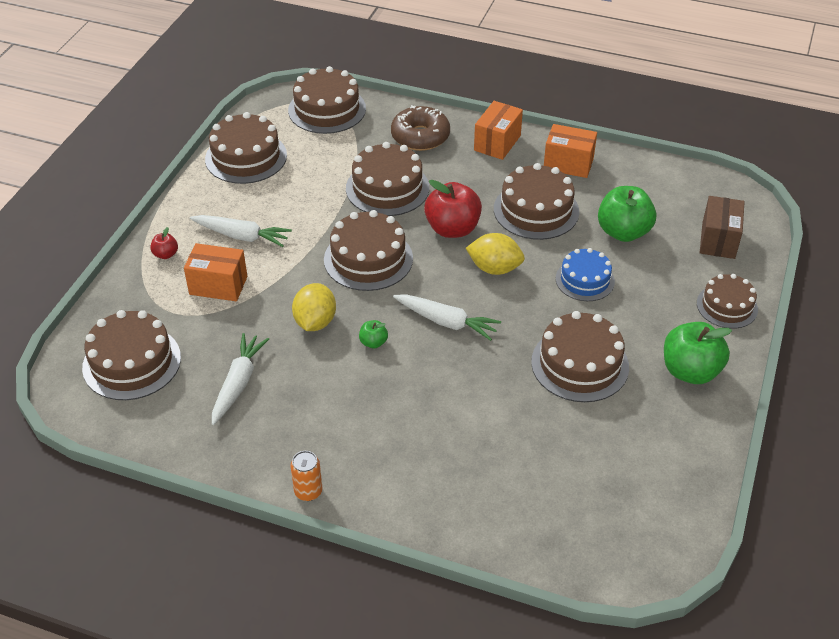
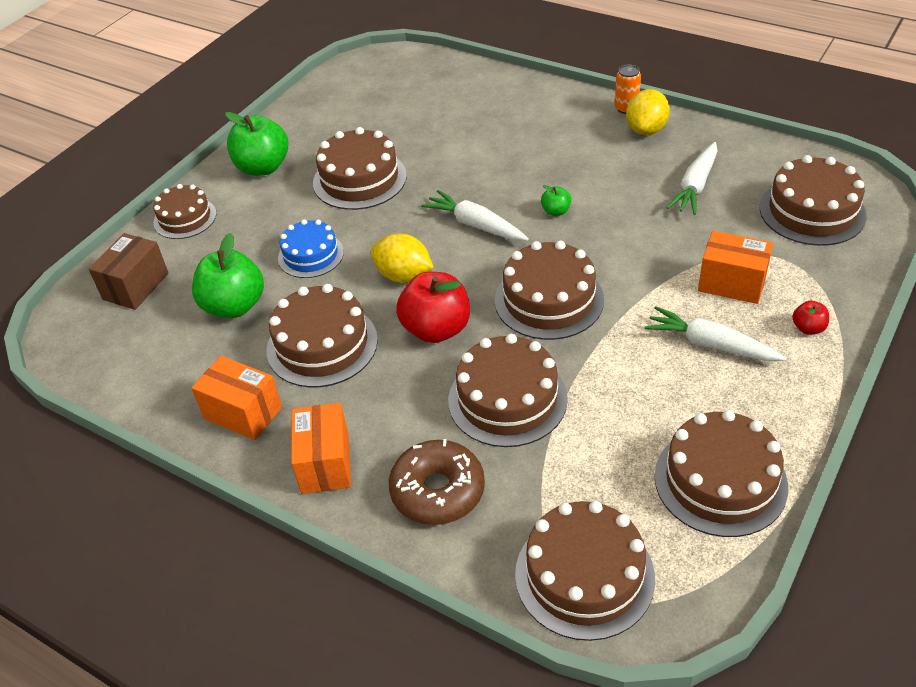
camera: 165 degrees left, 0 degrees up
yellow lemon [292,283,336,331] -> yellow lemon moved to [626,89,670,135]
orange box [474,101,523,160] -> orange box turned 45 degrees counterclockwise [291,403,351,494]

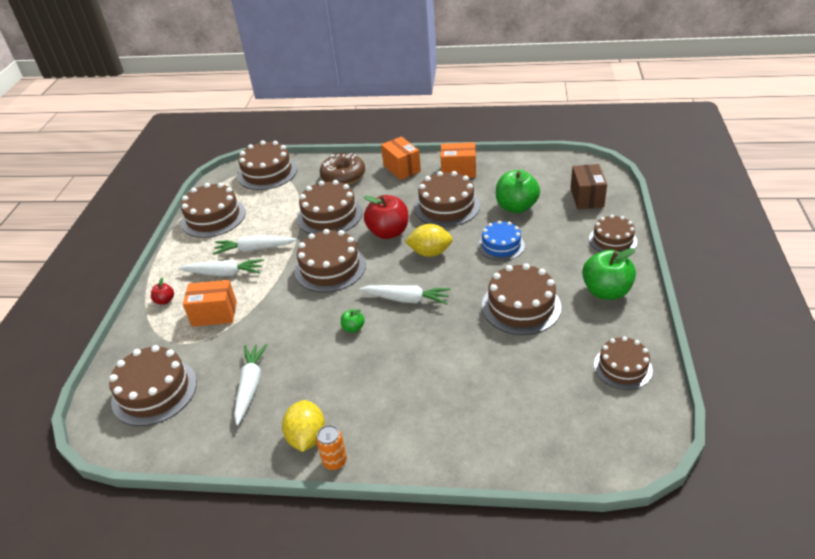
camera: 155 degrees right, 5 degrees down
none -> white carrot [213,235,297,255]
none -> brown cake [594,336,653,390]

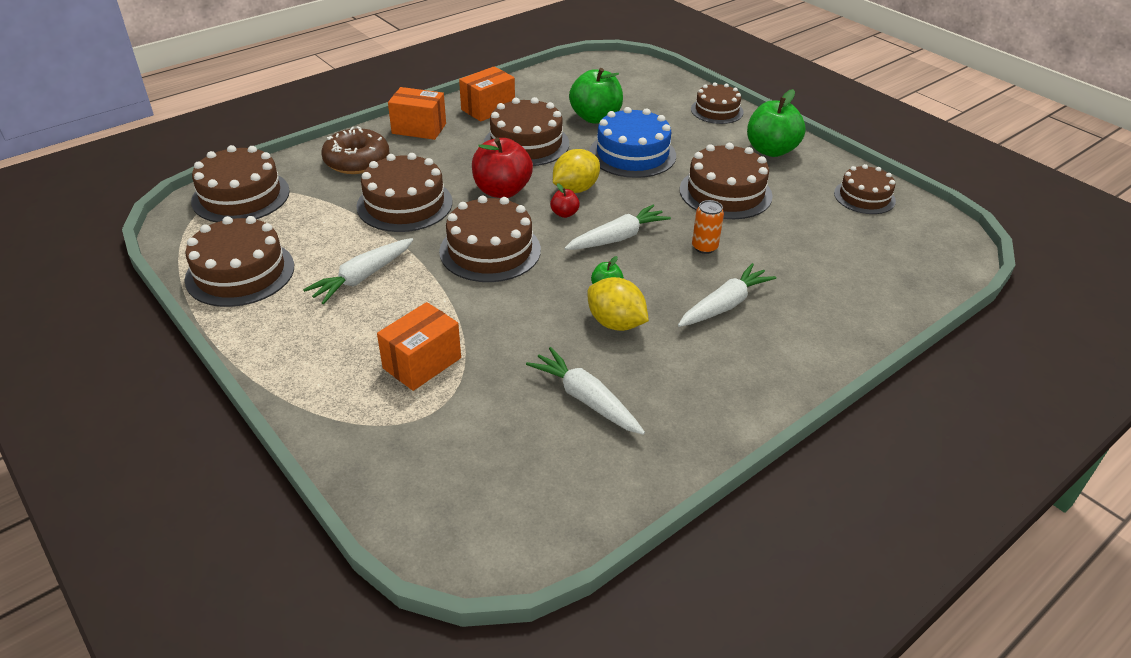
camera: 50 degrees left, 0 degrees up
brown cake [109,345,197,426] -> none
red apple [151,278,174,304] -> red apple moved to [550,183,580,218]
white carrot [179,259,264,276] -> white carrot moved to [678,263,776,327]
yellow lemon [282,400,325,452] -> yellow lemon moved to [587,277,649,331]
orange can [316,425,347,470] -> orange can moved to [692,200,724,254]
blue cake [478,220,525,261] -> blue cake [590,107,676,178], size x1.54
brown box [571,164,607,209] -> none

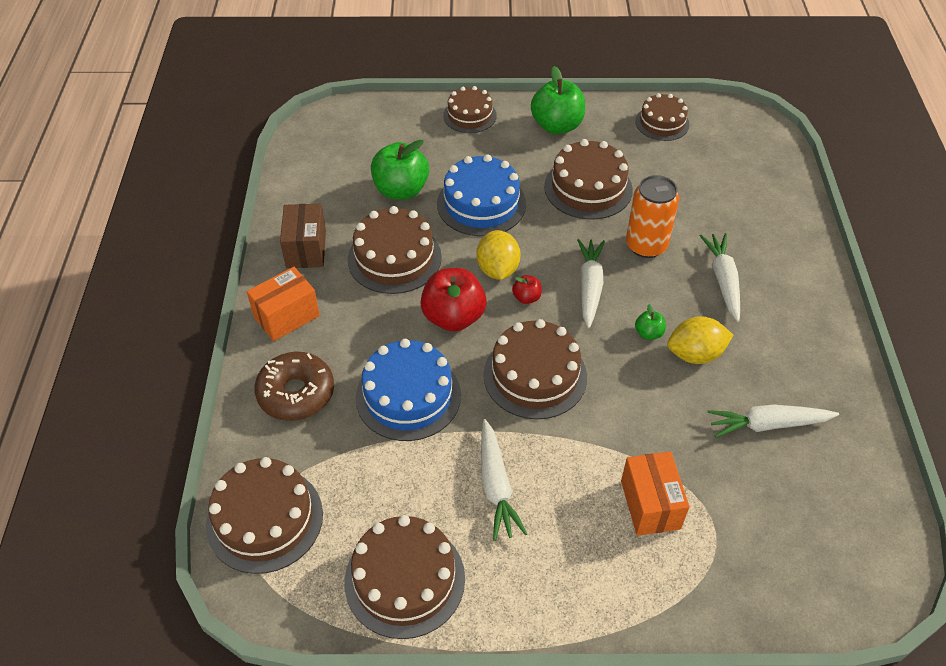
camera: 50 degrees left, 10 degrees up
brown cake [356,153,452,232] -> blue cake [355,339,461,441]
orange box [459,66,515,122] -> brown box [280,204,326,268]
orange can [692,200,724,254] -> orange can [626,175,679,258], size x1.72

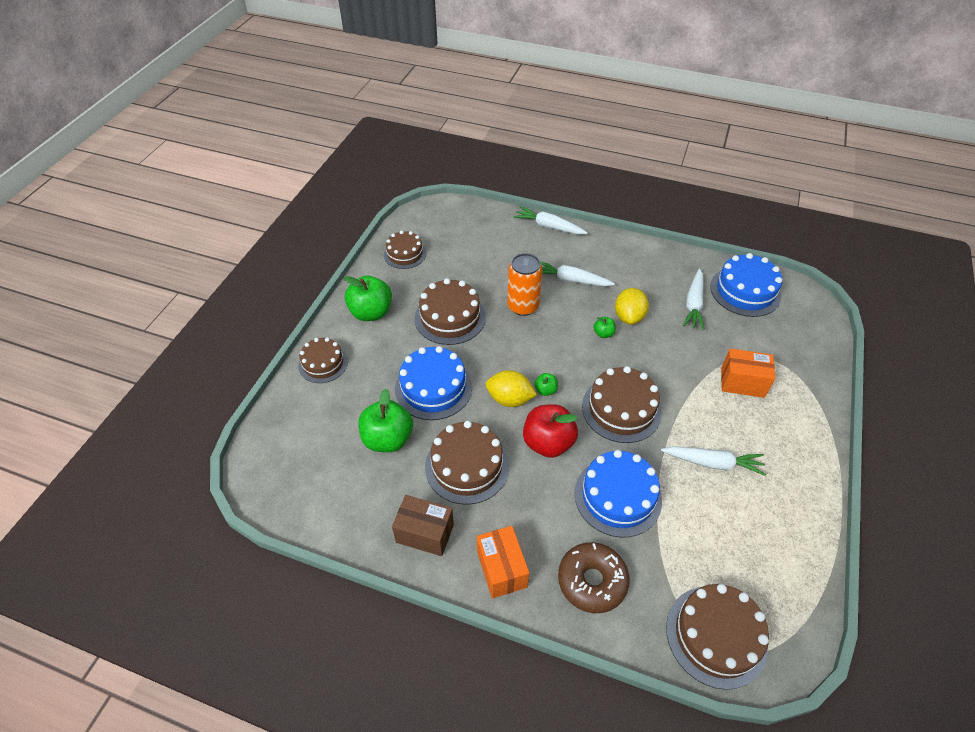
camera: 70 degrees left, 0 degrees up
brown cake [344,515,465,639] -> none
red apple [512,275,542,304] -> green apple [534,373,558,396]
white carrot [577,239,605,328] -> white carrot moved to [513,206,588,235]
none -> blue cake [710,253,782,317]

